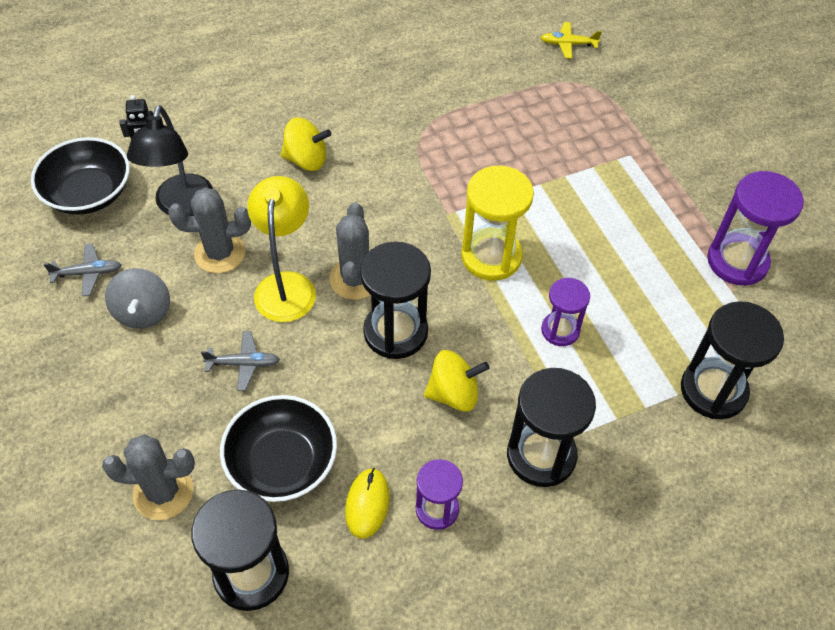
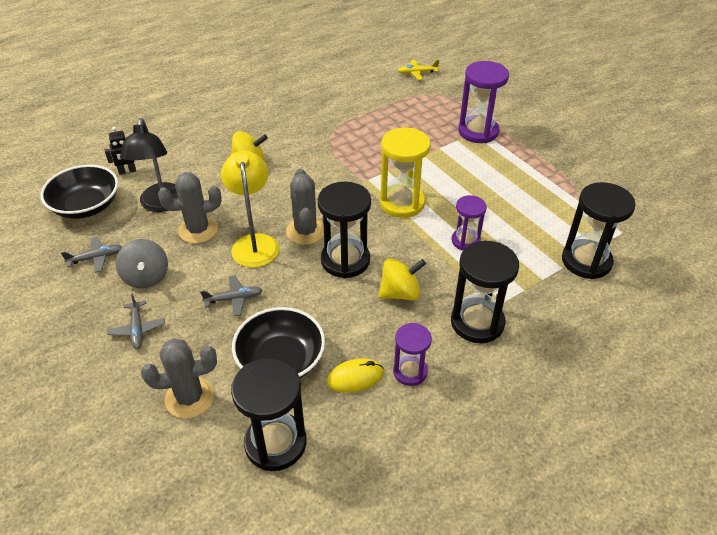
camera: 10 degrees left, 10 degrees down
yellow mouse [345,468,390,539] -> yellow mouse turned 75 degrees clockwise [327,358,384,393]
purple hourglass [707,171,804,286] -> purple hourglass moved to [458,61,509,143]
none -> grey plane [107,293,165,349]

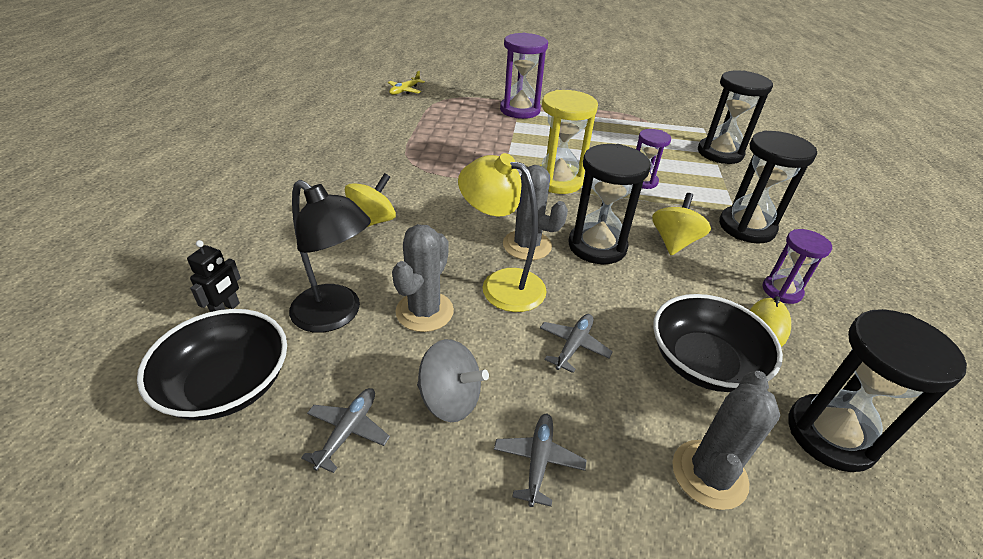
camera: 50 degrees left, 5 degrees down
grey plane [107,293,165,349] -> grey plane turned 105 degrees counterclockwise [494,414,586,507]

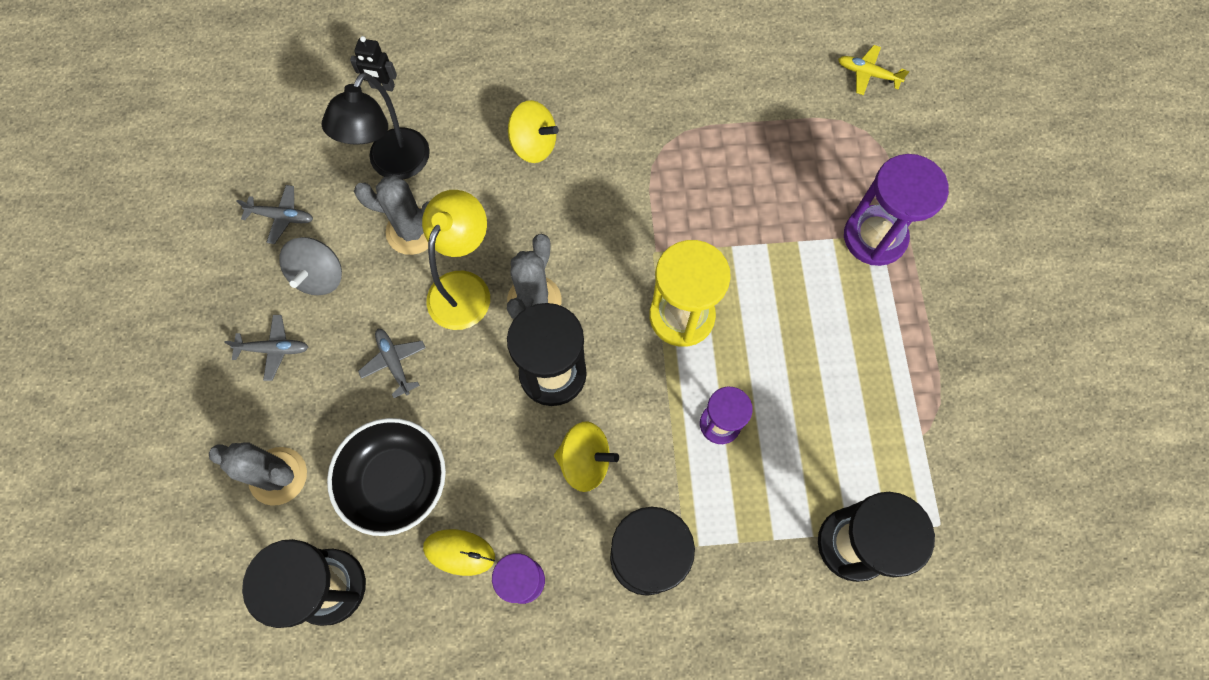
camera: 80 degrees right, 30 degrees up
black bowl [137,309,287,420] -> none
grey plane [540,314,613,373] -> grey plane turned 135 degrees counterclockwise [358,329,426,398]

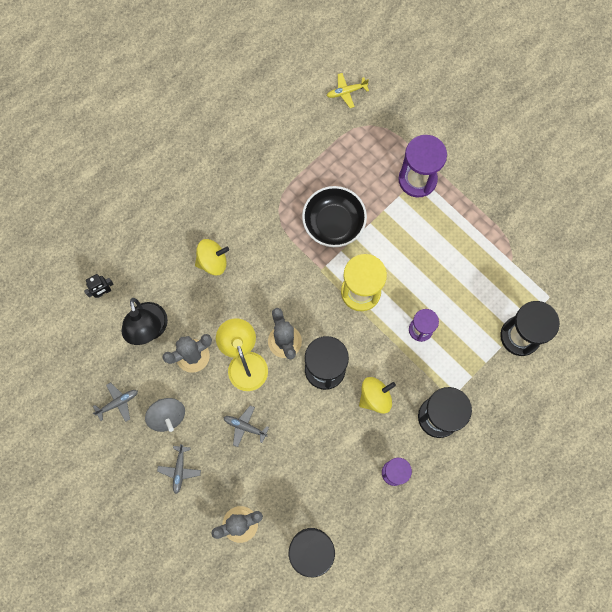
camera: 40 degrees left, 5 degrees up
grey plane [224,315,308,381] -> grey plane turned 135 degrees clockwise [157,444,201,494]
black bowl [327,418,446,536] -> black bowl moved to [302,186,367,247]
yellow mouse [423,529,495,576] -> none

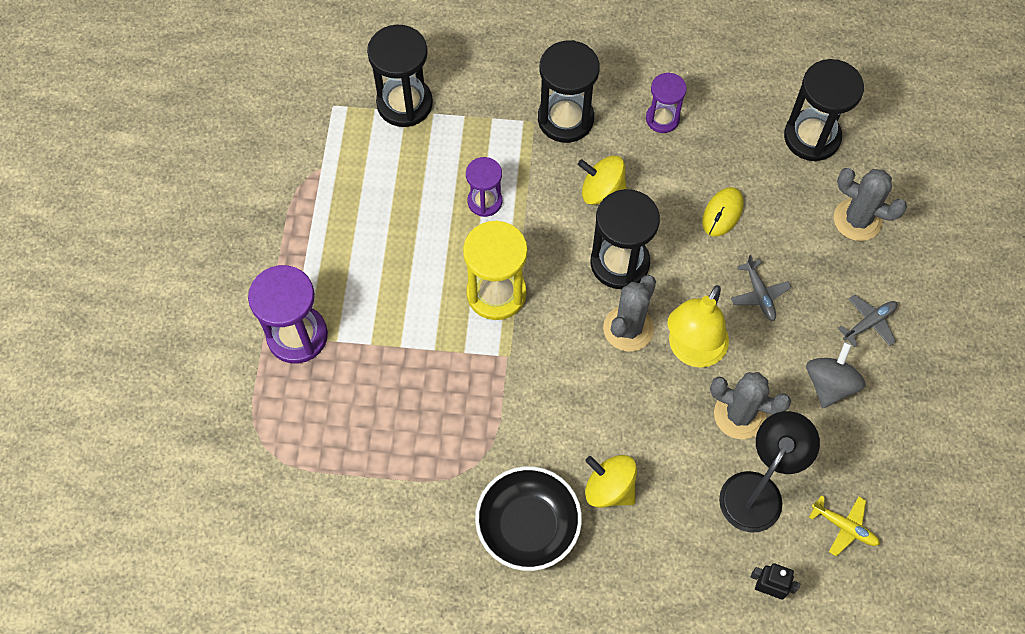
camera: 130 degrees left, 10 degrees down
grey plane [93,382,138,422] -> none
black bowl [302,186,367,247] -> black bowl moved to [475,466,582,571]
yellow plane [327,73,369,108] -> yellow plane moved to [809,495,880,556]
none -> yellow mouse [702,187,744,237]

